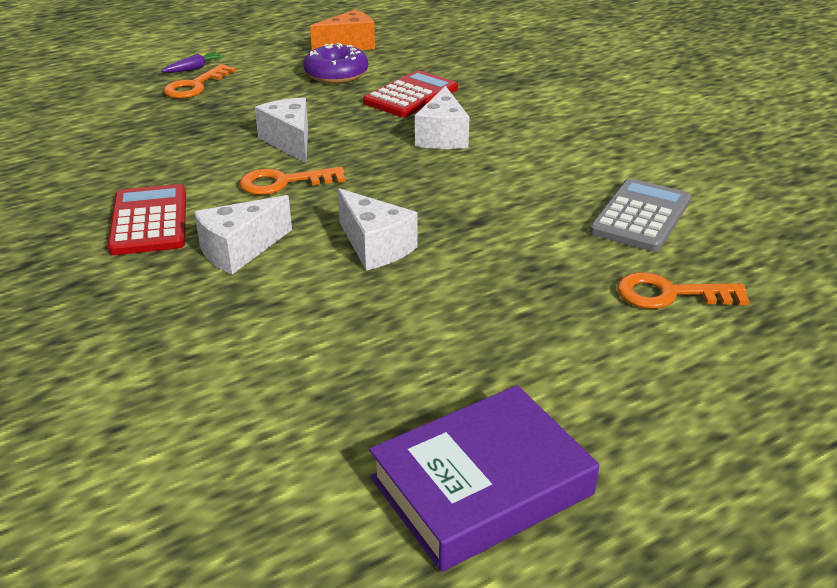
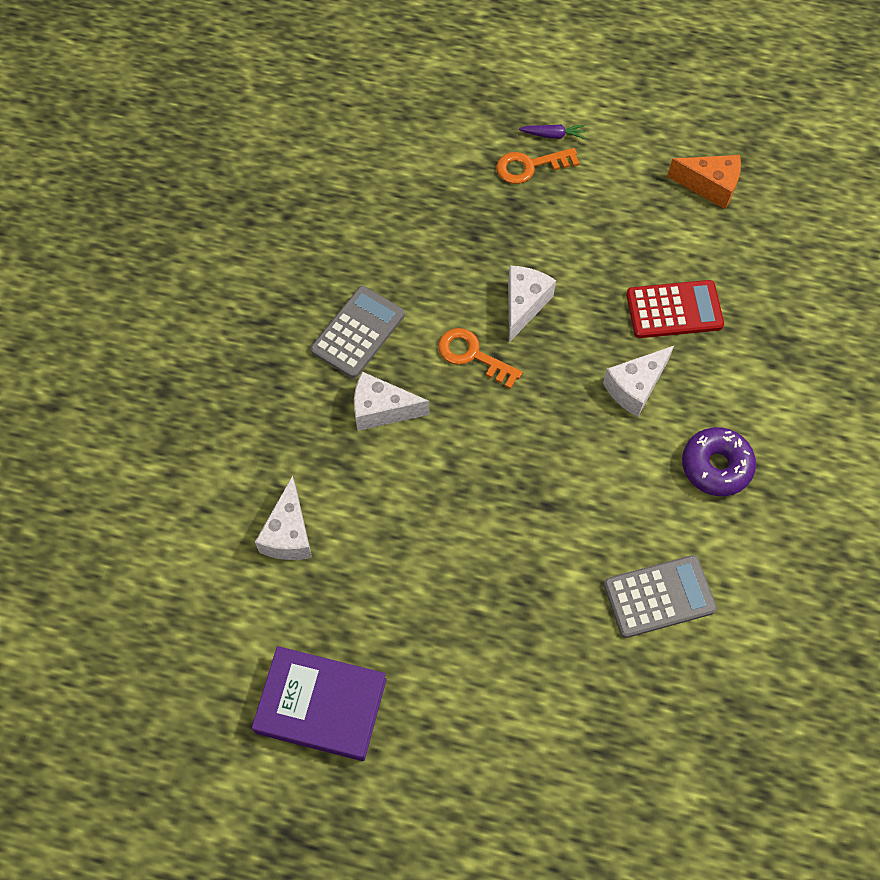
camera: 45 degrees right, 30 degrees up
red calculator [107,184,186,255] -> grey calculator [311,286,405,378]
purple donut [303,43,368,84] -> purple donut moved to [682,427,756,496]
white cheese [338,188,418,270] -> white cheese moved to [255,476,312,560]
orange key [617,272,750,309] -> none

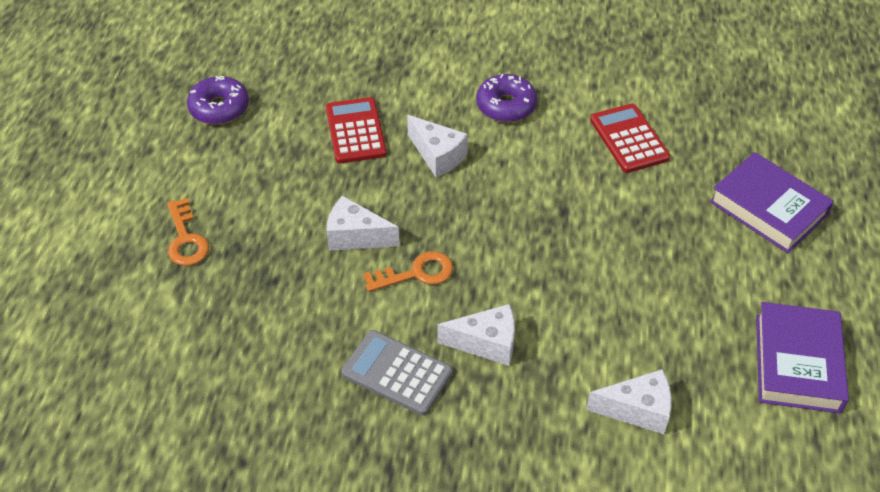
camera: 95 degrees left, 15 degrees down
white cheese [354,372,429,431] -> white cheese turned 90 degrees counterclockwise [437,304,515,366]
orange key [438,328,523,389] -> orange key turned 135 degrees counterclockwise [363,251,453,292]
purple carrot [519,124,585,139] -> none
grey calculator [604,555,717,638] -> red calculator [590,104,670,173]
orange cheese [667,155,741,209] -> purple donut [187,76,249,124]
none -> purple book [710,152,834,253]

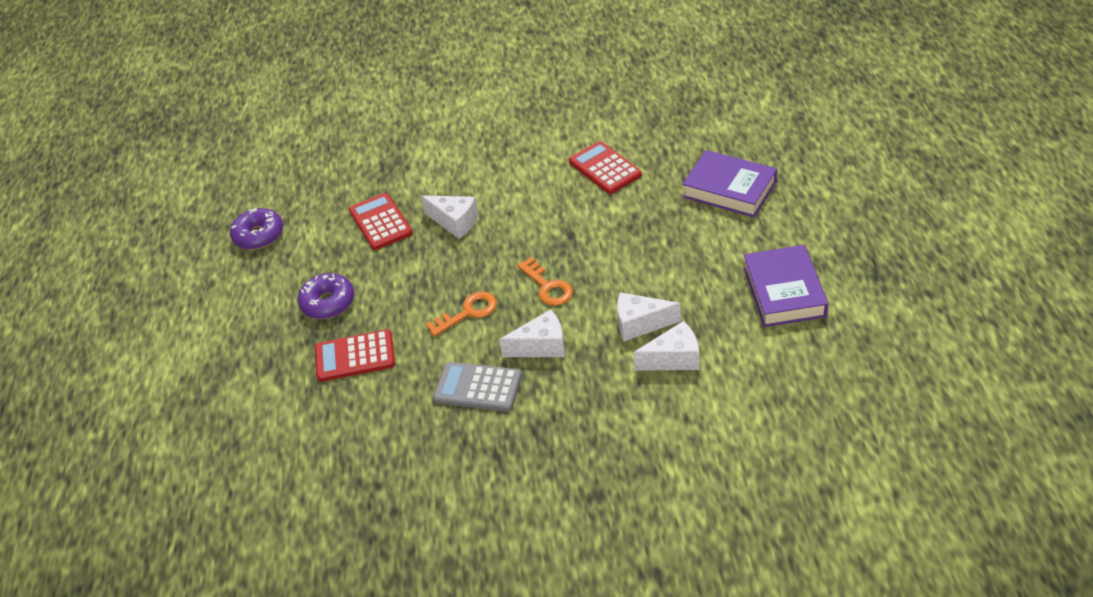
camera: 10 degrees left, 5 degrees down
orange key [167,198,209,266] -> orange key moved to [517,257,573,306]
white cheese [326,196,400,251] -> white cheese moved to [617,292,681,342]
purple donut [476,74,537,122] -> purple donut moved to [298,273,354,319]
none -> red calculator [315,329,395,382]

